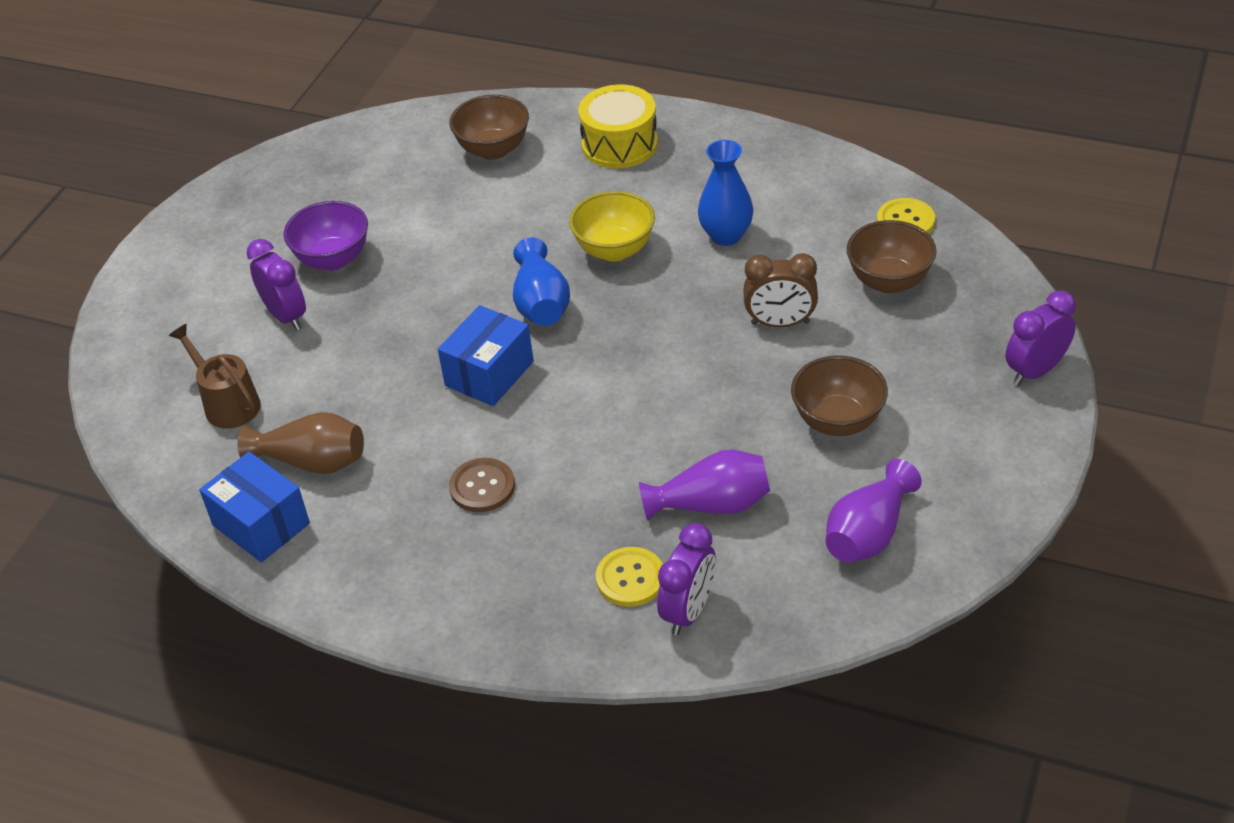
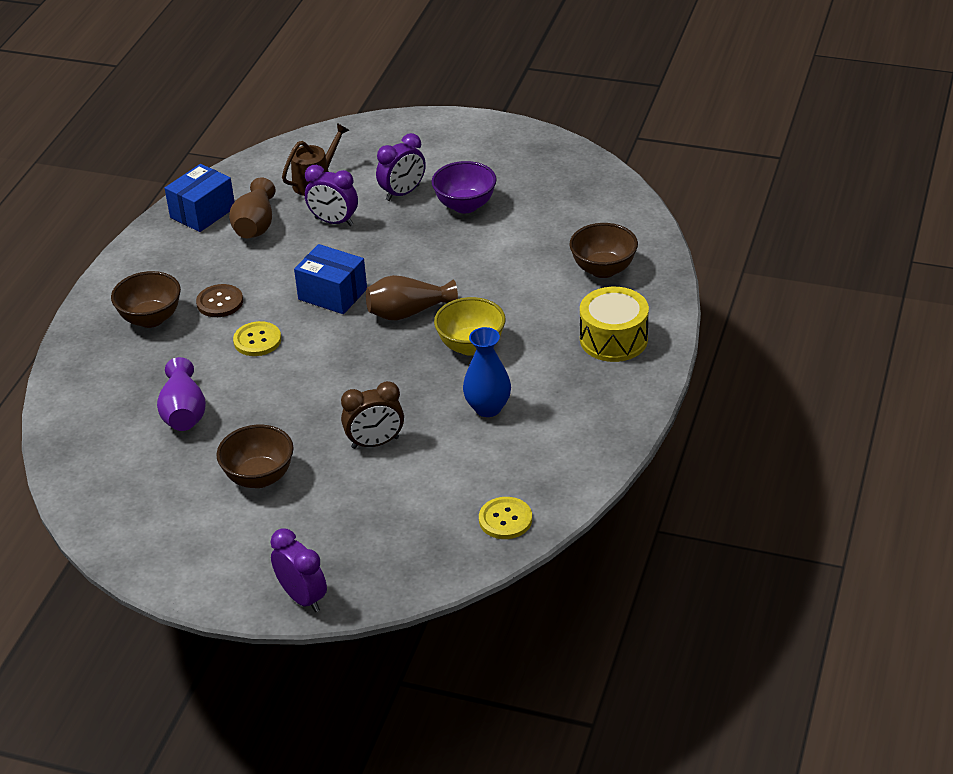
camera: 85 degrees right, 5 degrees down
blue vase [513,237,570,326] -> brown vase [366,275,458,320]
yellow button [596,547,663,607] -> yellow button moved to [233,321,281,356]
purple clock [657,523,716,635] -> purple clock moved to [305,165,358,226]
brown clock [743,253,818,327] -> brown clock turned 105 degrees counterclockwise [341,381,404,449]
purple vase [826,459,922,563] -> none
brown bowl [847,220,937,293] -> brown bowl moved to [111,271,181,328]

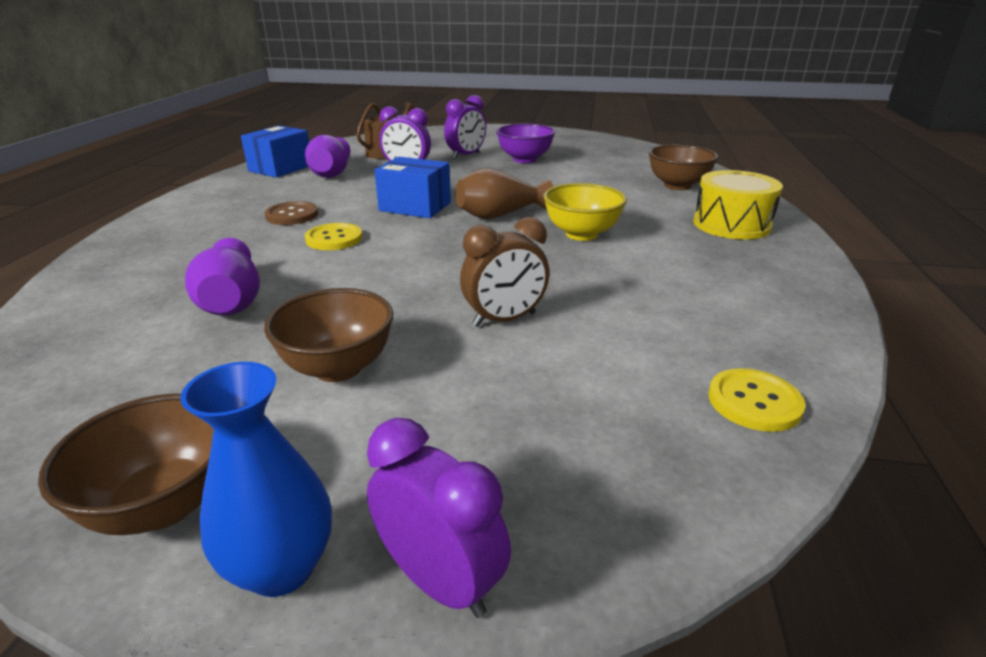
camera: 10 degrees left, 10 degrees down
brown bowl [111,271,181,328] -> brown bowl moved to [38,393,214,535]
brown vase [229,177,276,238] -> purple vase [305,135,350,178]
blue vase [463,327,511,417] -> blue vase moved to [180,362,332,597]

